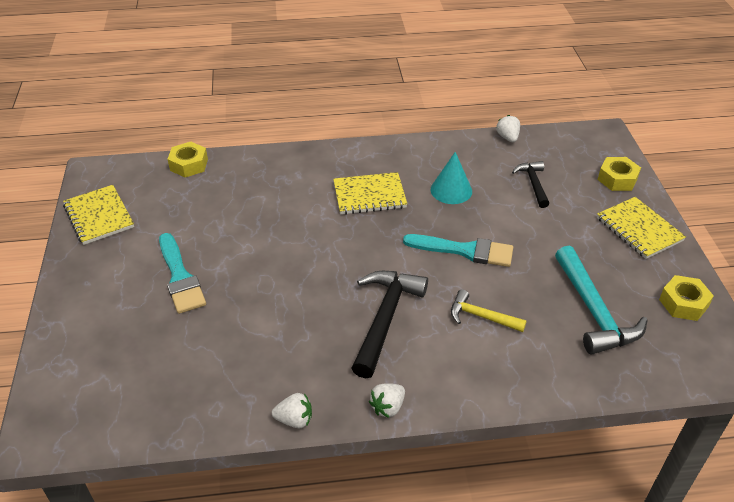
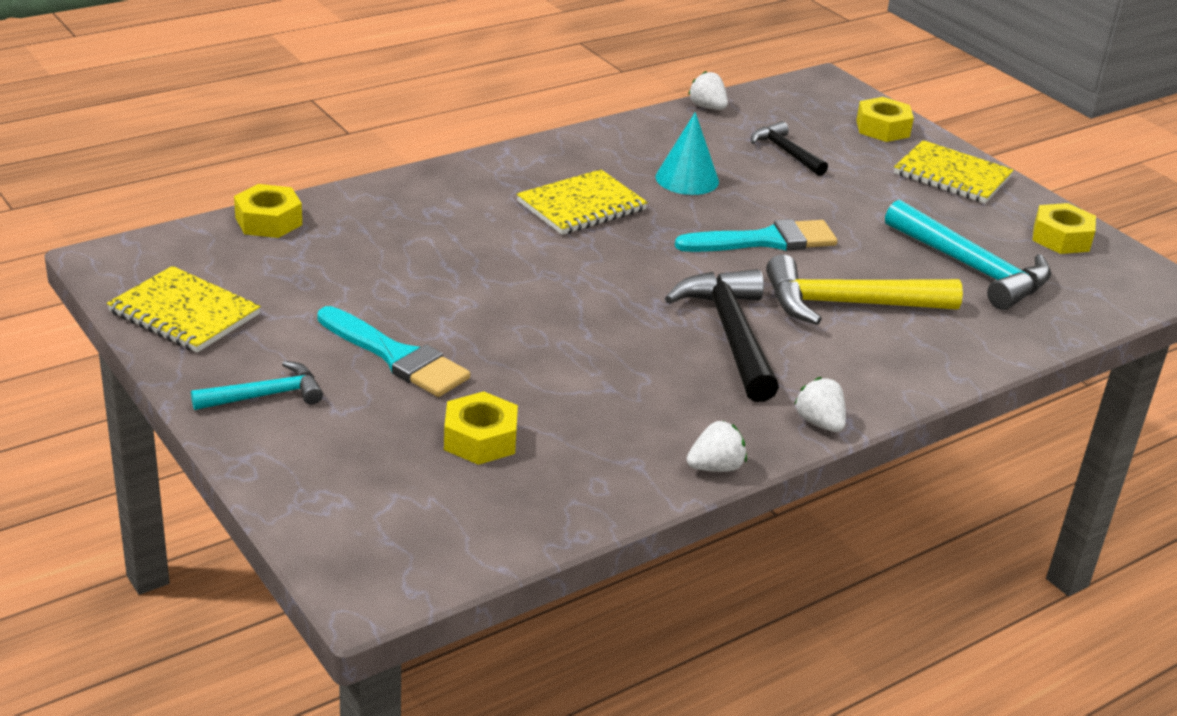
camera: 30 degrees left, 10 degrees down
white strawberry [369,383,405,418] -> white strawberry turned 135 degrees clockwise [794,377,846,432]
yellow hammer [451,289,527,332] -> yellow hammer [766,254,963,325], size x1.74
none -> turquoise hammer [191,361,323,410]
none -> yellow nut [444,391,518,465]

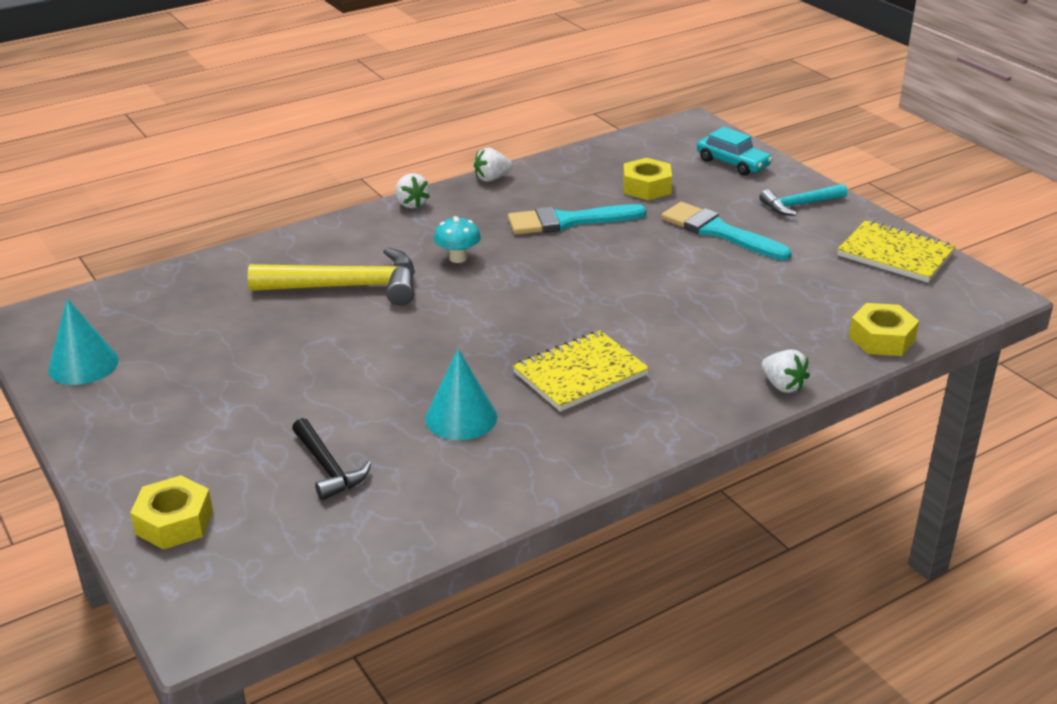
camera: 175 degrees left, 0 degrees up
black hammer [665,269,779,402] -> turquoise mushroom [434,216,481,263]
turquoise brush [675,219,837,252] -> turquoise brush moved to [508,204,646,235]
white strawberry [688,71,728,110] -> white strawberry moved to [761,349,810,393]
turquoise hammer [885,199,1051,310] -> none
yellow notebook [894,140,1014,203] -> none
yellow nut [1032,203,1096,254] -> turquoise cone [48,298,119,385]
none -> turquoise car [697,127,773,176]

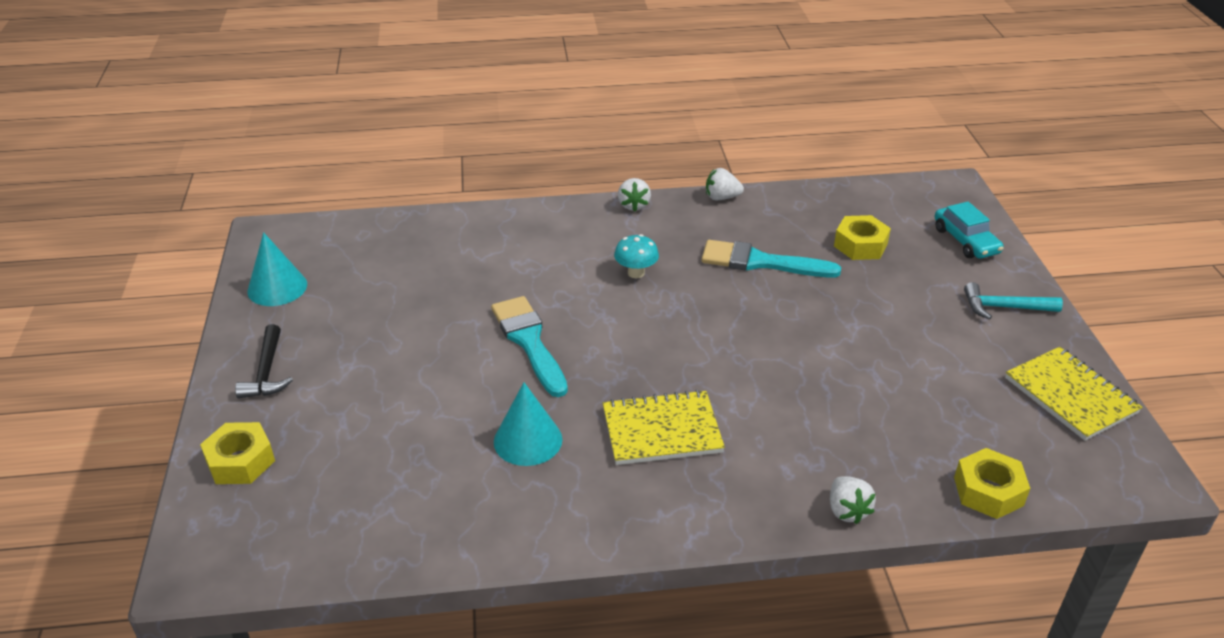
camera: 25 degrees right, 5 degrees up
yellow hammer [248,247,415,306] -> none
black hammer [292,418,371,500] -> black hammer moved to [235,324,293,399]
turquoise brush [661,202,792,260] -> turquoise brush moved to [491,296,568,397]

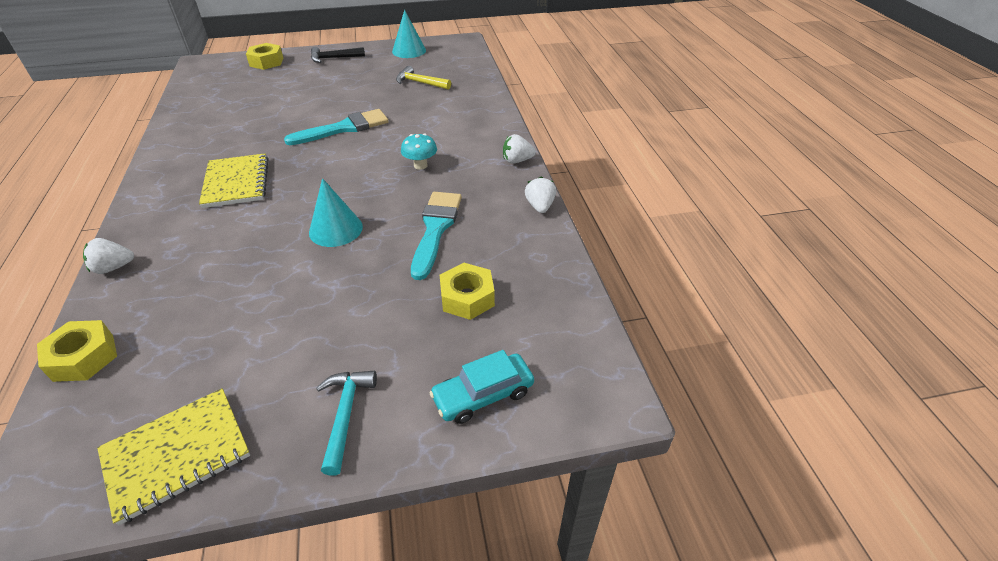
camera: 85 degrees right, 5 degrees up
turquoise cone [494,382,562,466] -> turquoise cone moved to [309,178,363,247]
none -> yellow hammer [396,66,451,90]

